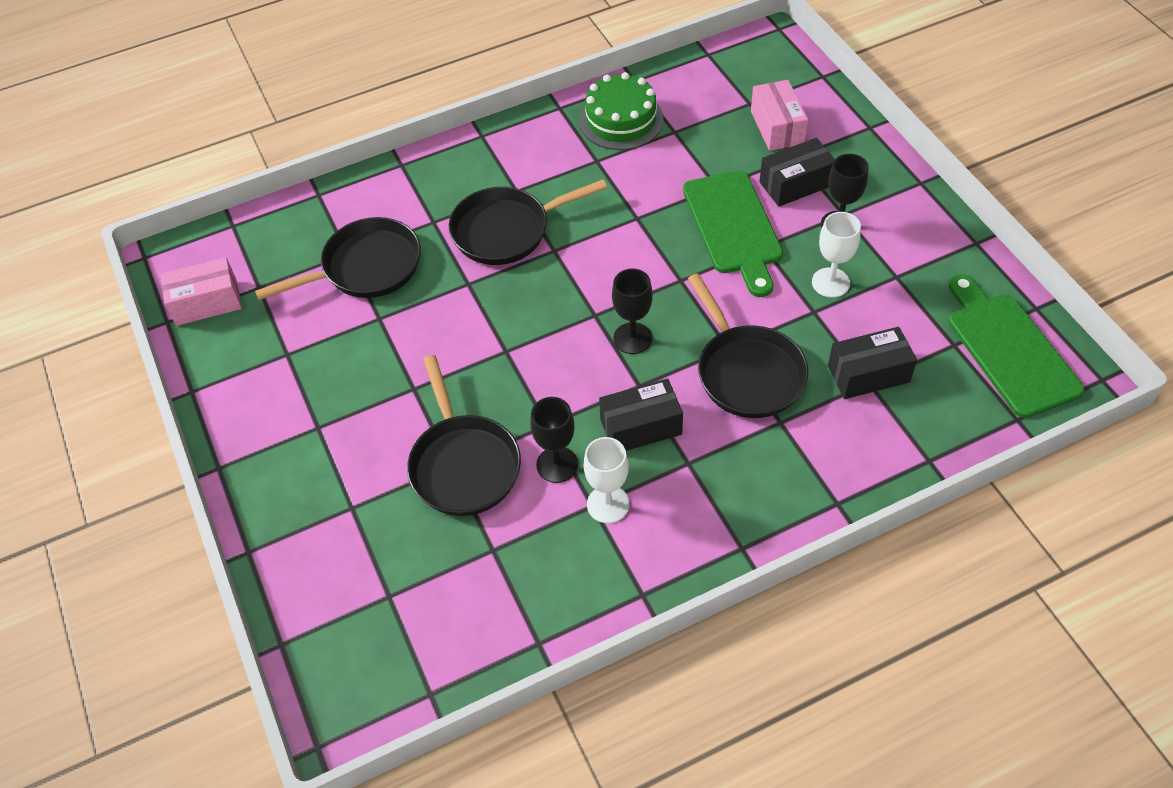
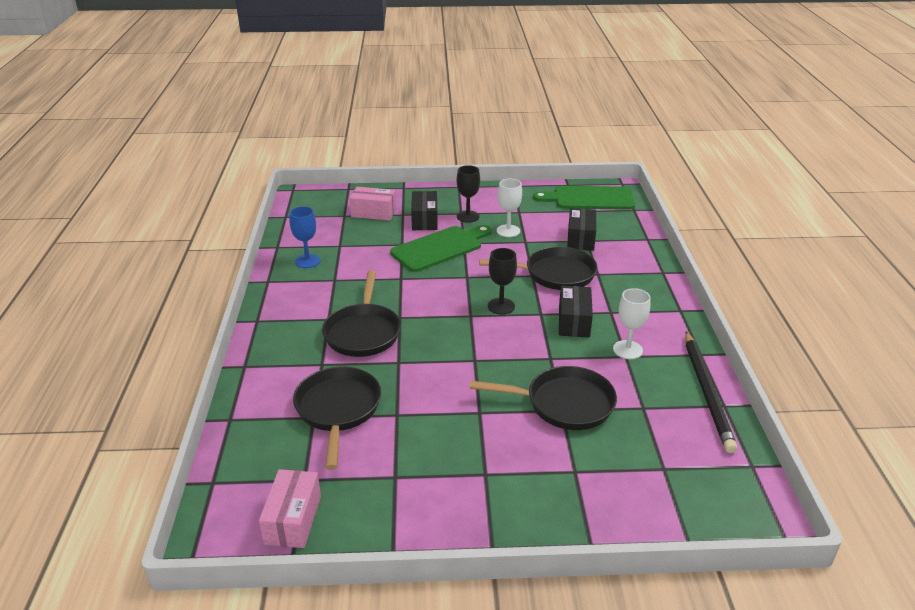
camera: 70 degrees left, 20 degrees down
black goblet [530,397,578,483] -> none
green cake [579,72,663,150] -> blue goblet [290,206,320,268]
green cutting board [683,170,783,297] -> green cutting board turned 45 degrees counterclockwise [390,225,492,272]
none -> black pencil [685,331,737,453]

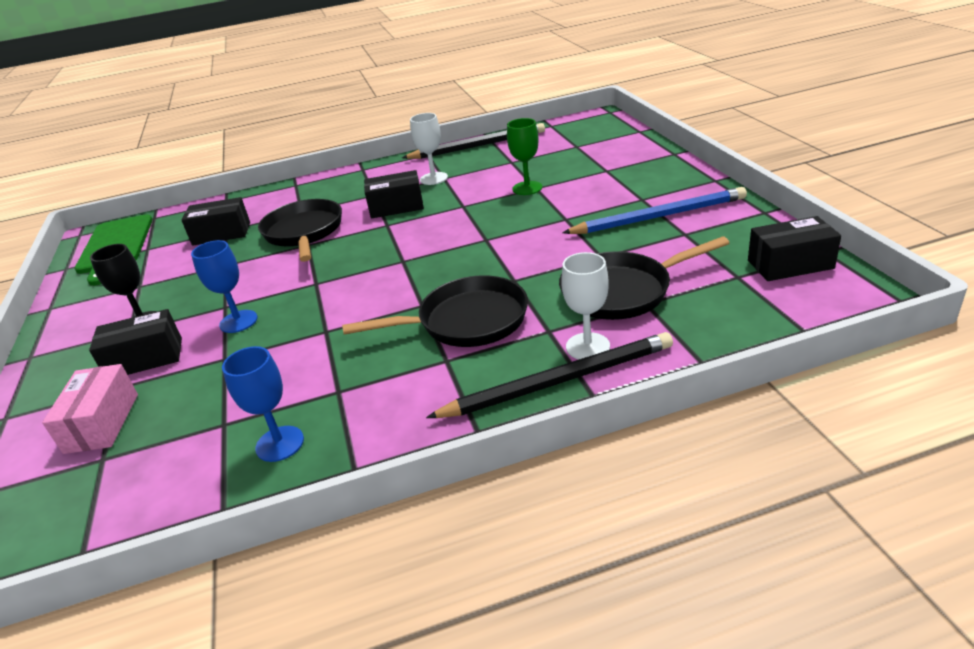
camera: 100 degrees left, 0 degrees up
pink box [259,469,321,548] -> black box [748,216,841,281]
green cutting board [390,225,492,272] -> blue goblet [191,240,258,333]
black pan [470,366,617,430] -> green goblet [507,118,542,195]
black goblet [488,248,517,315] -> none
white goblet [497,179,522,237] -> white goblet moved to [561,252,610,360]
none -> black pencil [426,332,673,418]
none -> blue pencil [562,187,747,234]

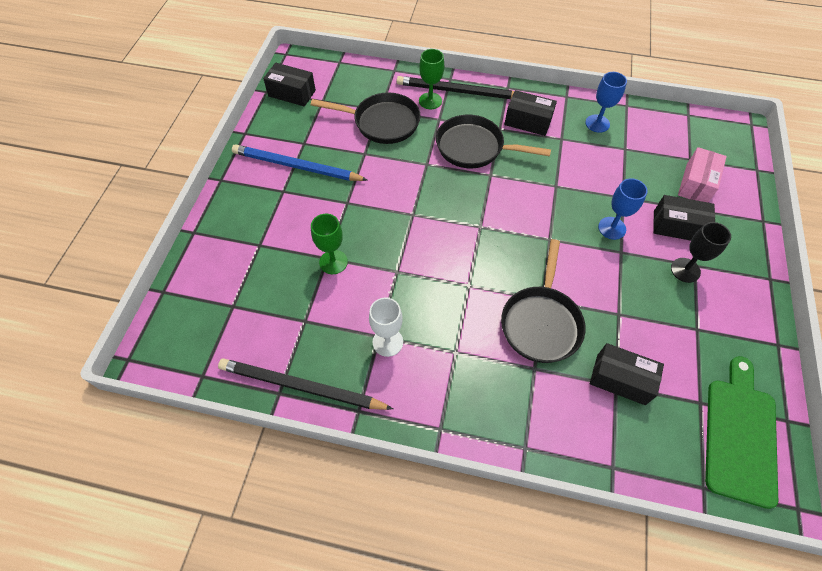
camera: 155 degrees left, 25 degrees up
black box [364,170,424,219] -> black box moved to [504,90,557,136]
white goblet [561,252,610,360] -> green goblet [419,49,444,109]

